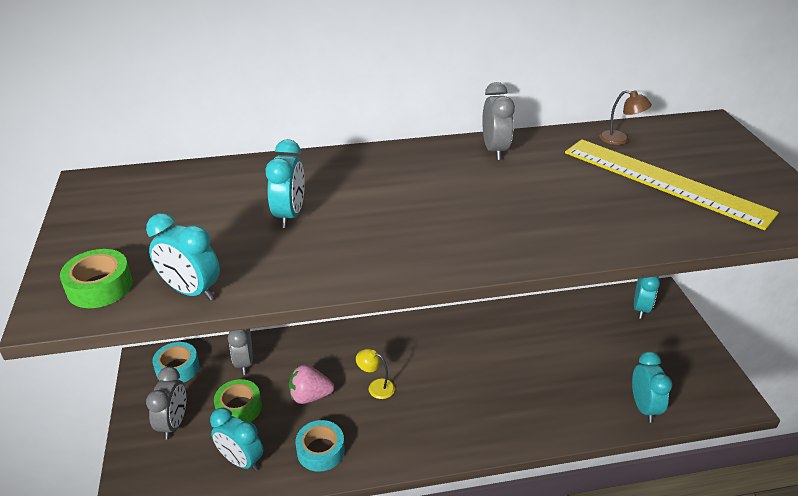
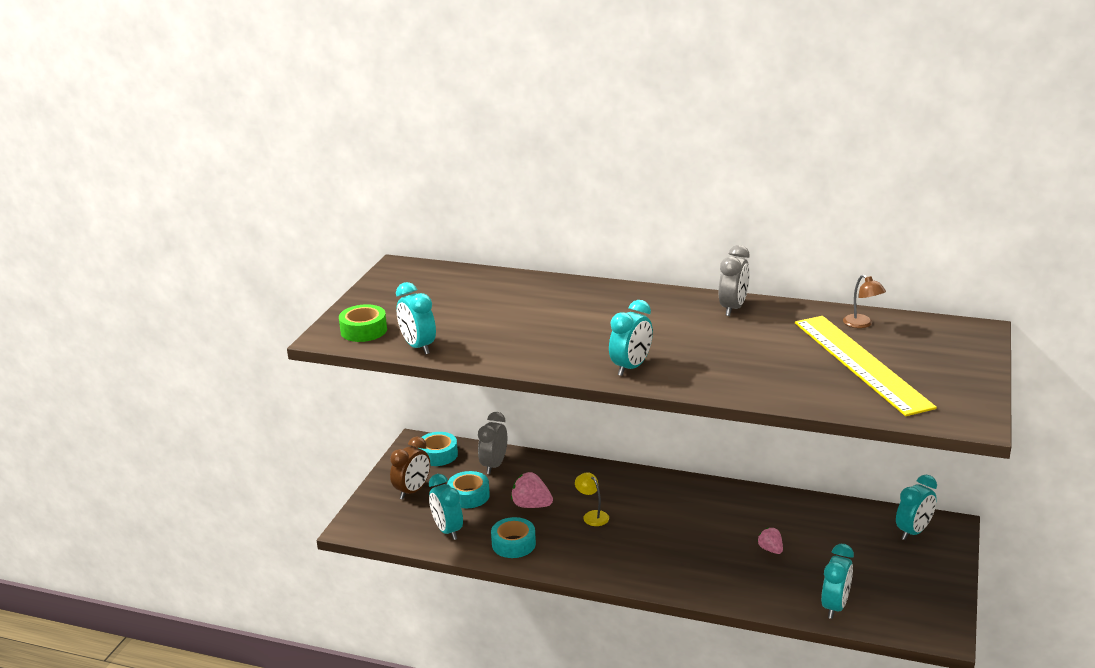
camera: 30 degrees right, 10 degrees down
grey clock [146,367,186,439] -> brown clock [390,436,430,499]
green tape [214,379,262,422] -> turquoise tape [447,471,490,508]
turquoise clock [266,139,305,228] -> turquoise clock moved to [609,300,653,376]
none -> pink strawberry [758,527,783,554]

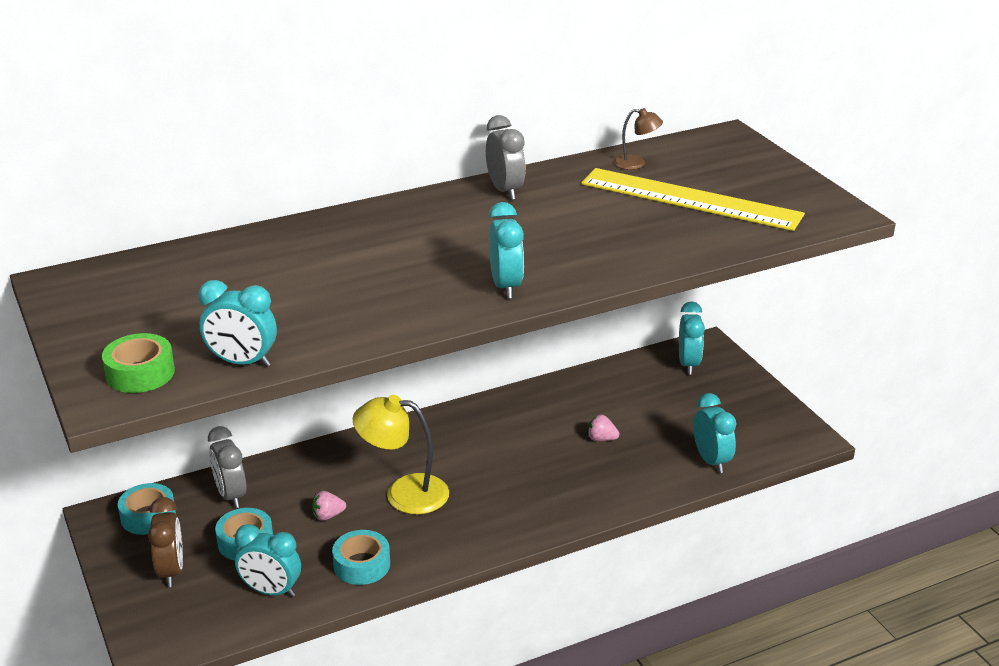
camera: 45 degrees left, 5 degrees up
pink strawberry [511,472,553,508] -> pink strawberry [312,491,346,521], size x0.63
yellow lamp [575,472,609,526] -> yellow lamp [353,395,449,514], size x1.93

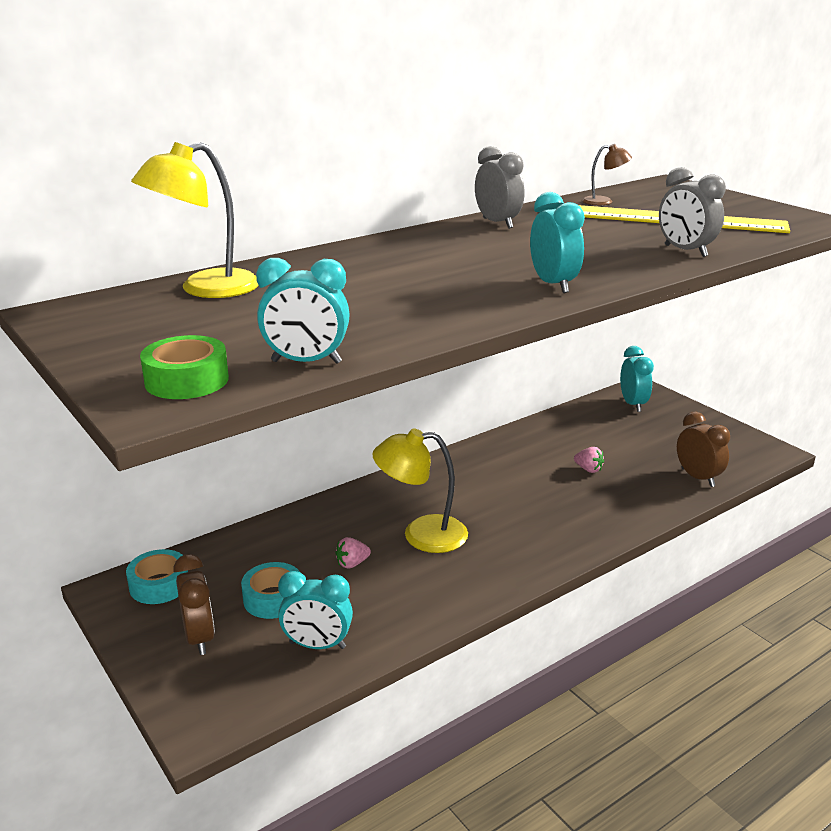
camera: 10 degrees left, 5 degrees down
grey clock [208,426,247,508] -> grey clock moved to [659,167,726,257]
turquoise tape [332,530,390,585] -> none
pink strawberry [588,415,619,441] -> pink strawberry turned 150 degrees counterclockwise [574,447,604,473]
turquoise clock [693,393,736,473] -> brown clock [677,412,730,487]
none -> yellow lamp [131,142,259,298]

